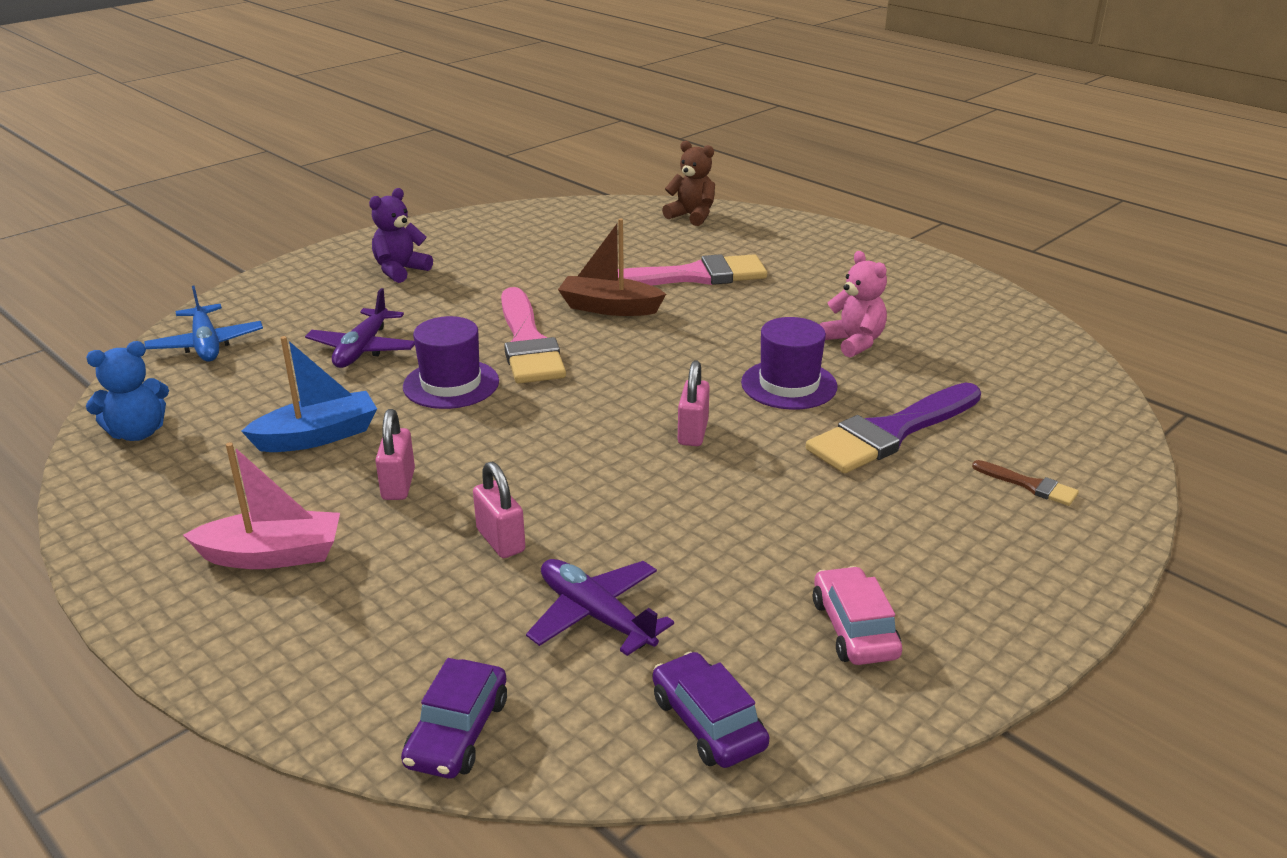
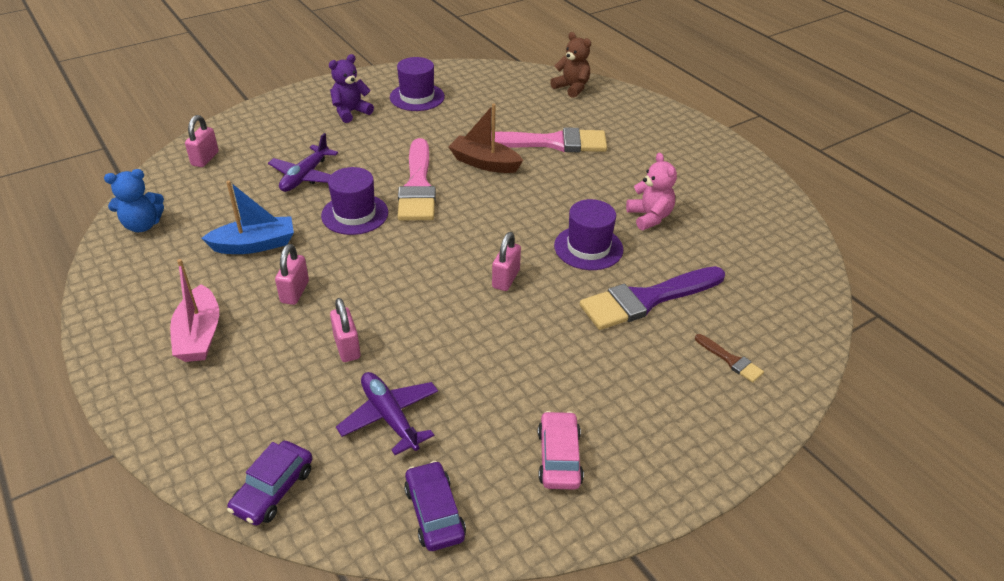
camera: 10 degrees right, 10 degrees up
blue plane [144,285,263,361] -> pink padlock [185,115,219,167]
pink boat [183,442,340,569] -> pink boat turned 75 degrees clockwise [170,259,219,362]
none -> purple hat [390,57,445,111]

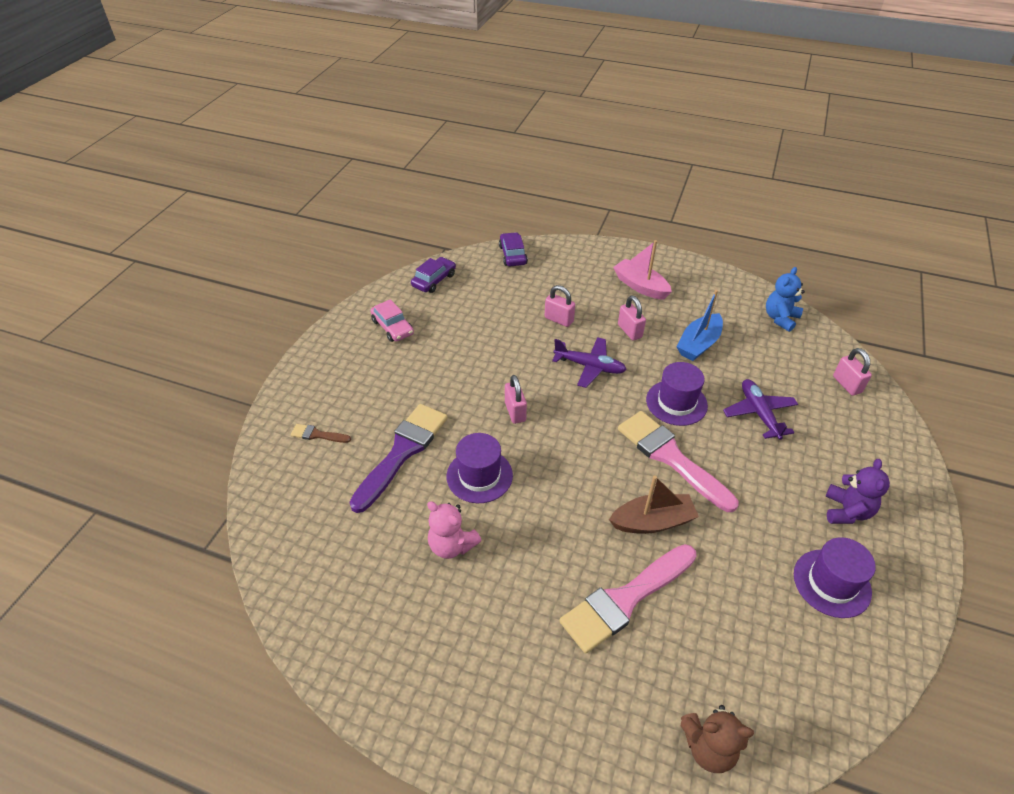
camera: 145 degrees right, 5 degrees up
purple plane [336,372,438,455] -> purple plane moved to [552,337,627,388]
purple car [404,461,466,551] -> purple car turned 90 degrees counterclockwise [411,257,456,293]

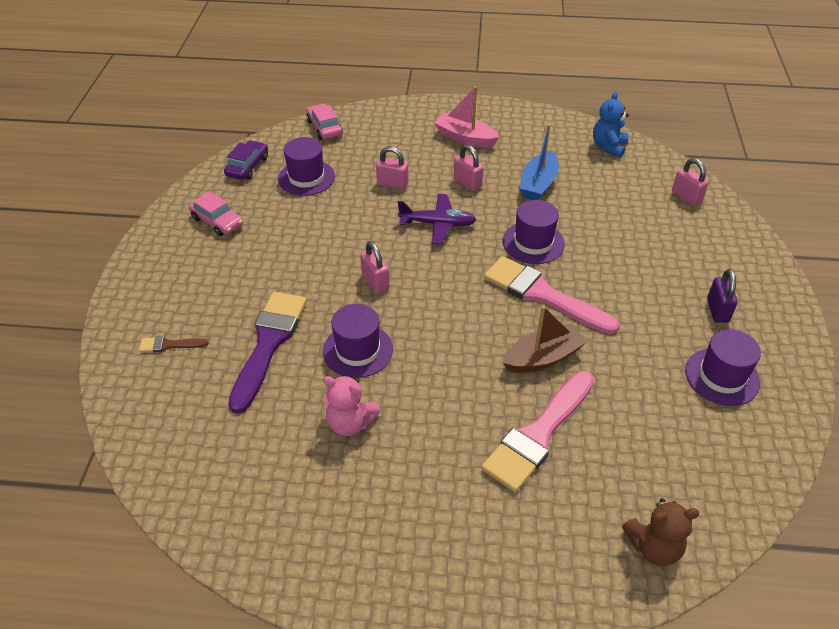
camera: 15 degrees left, 0 degrees up
purple car [499,232,528,266] -> pink car [306,104,343,140]
purple plane [723,379,798,440] -> none
purple teddy bear [826,459,890,524] -> purple padlock [707,269,738,323]
none -> purple hat [278,137,335,196]

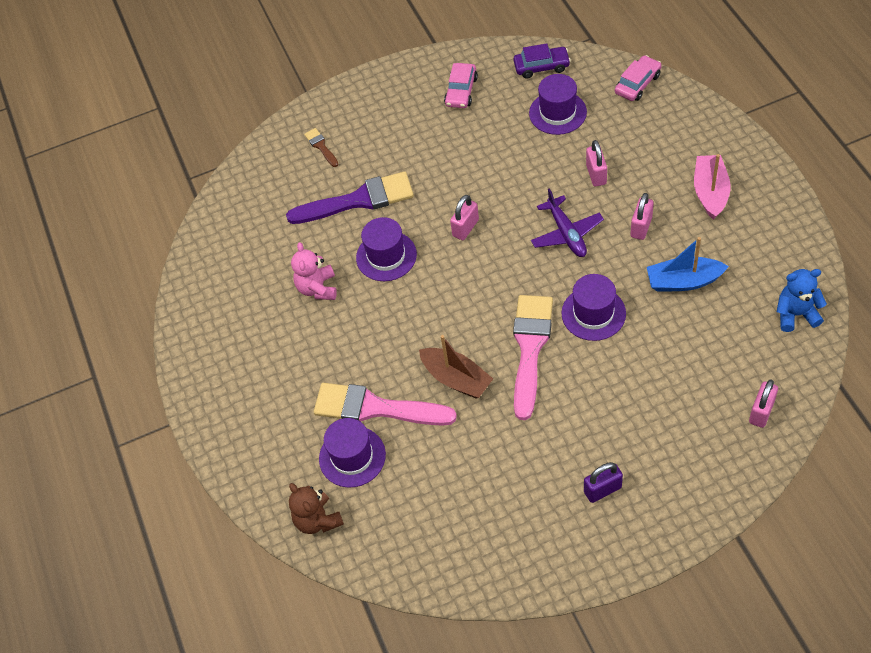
camera: 70 degrees right, 10 degrees up
purple hat [685,329,761,406] -> purple hat moved to [319,418,386,487]

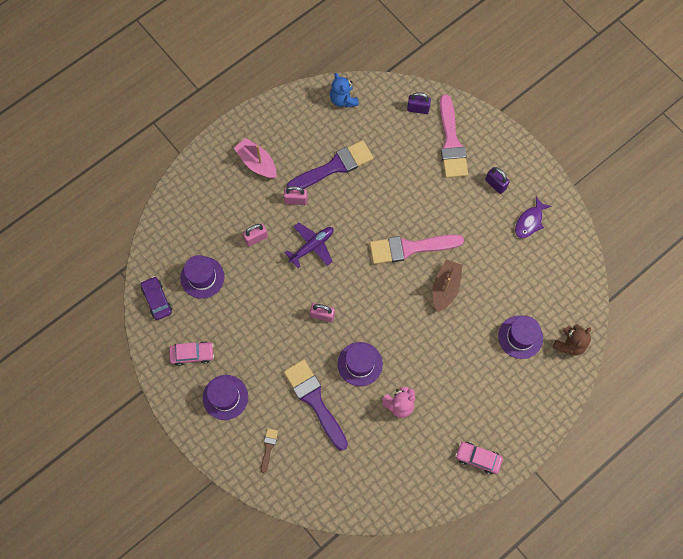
camera: 115 degrees left, 15 degrees up
brown brush [304,128,338,167] -> brown brush turned 150 degrees clockwise [261,428,278,473]
pink brush [314,383,457,426] -> pink brush moved to [440,94,468,178]
purple hat [562,274,626,341] -> purple hat moved to [203,375,248,420]
pink car [615,55,662,101] -> pink car moved to [455,442,503,474]
blue boat [647,237,729,292] -> purple brush [287,140,374,189]
pink boat [694,154,731,220] -> pink boat turned 60 degrees clockwise [234,138,277,178]
pink padlock [749,379,778,428] -> purple padlock [407,92,431,114]
none -> purple fish [515,197,552,238]

